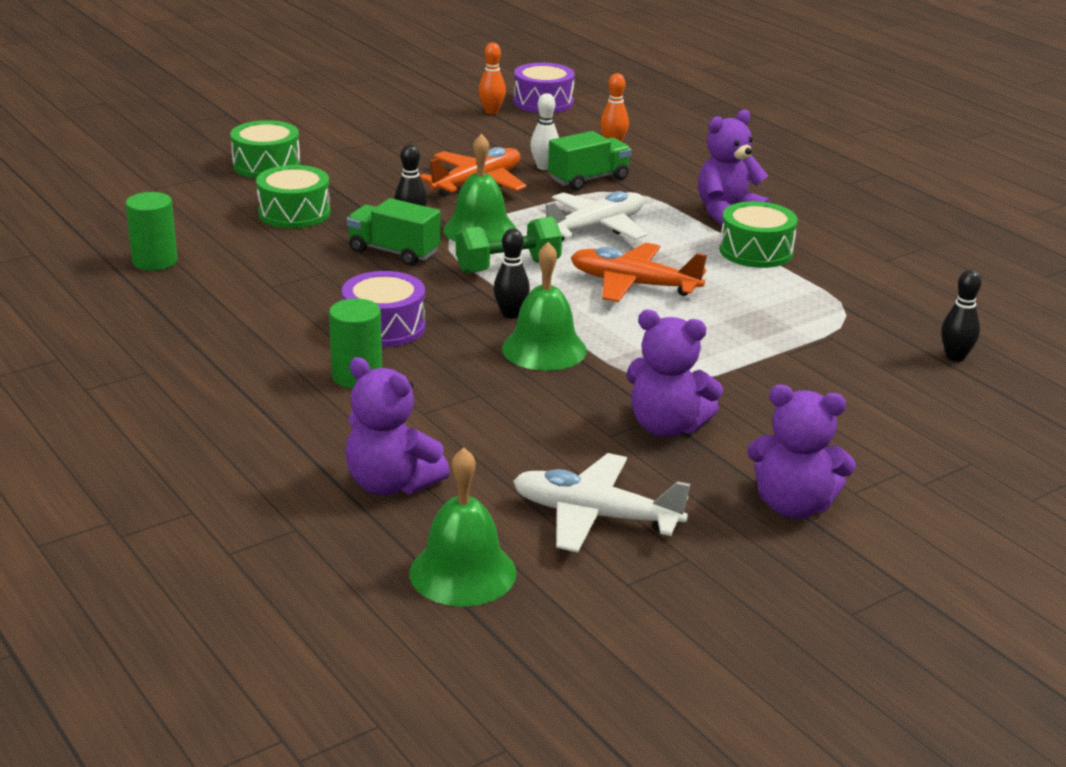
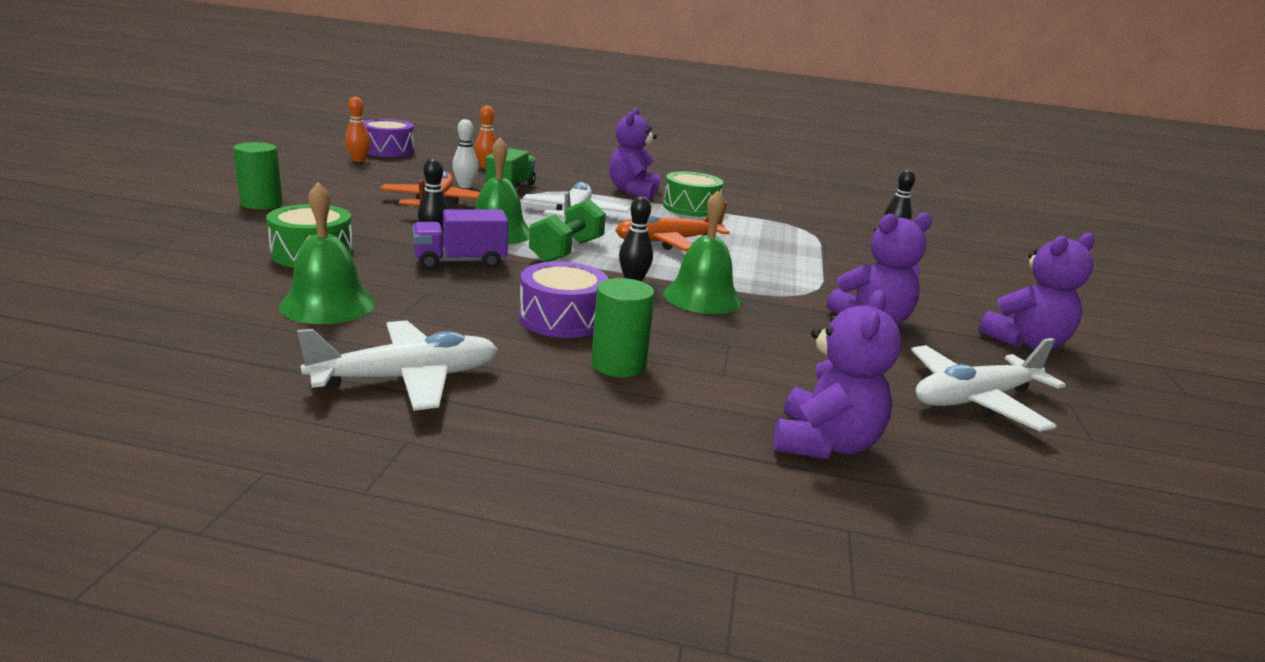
camera: 45 degrees left, 5 degrees down
green cylinder [125,192,178,271] -> green cylinder moved to [233,142,283,210]
green drum [230,120,300,178] -> none
purple teddy bear [345,357,450,495] -> purple teddy bear turned 60 degrees counterclockwise [773,290,902,459]
green truck [347,198,441,266] -> purple truck [413,209,508,270]
green bell [409,448,517,606] -> green bell moved to [279,182,376,324]
none -> white plane [297,320,498,411]

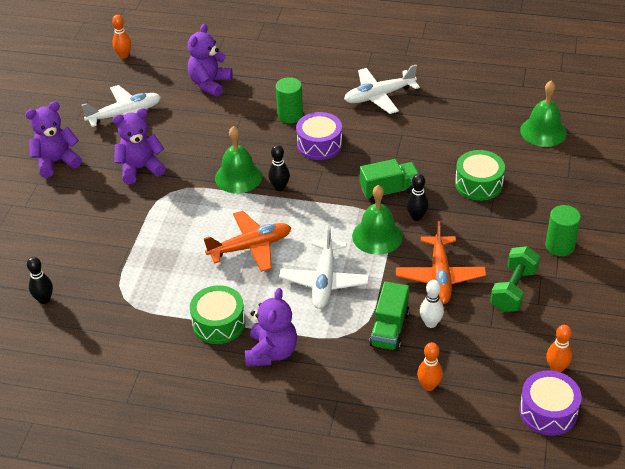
camera: 175 degrees left, 20 degrees up
green bell [279,182,376,324] -> green bell moved to [520,81,567,147]
purple truck [413,209,508,270] -> green truck [360,159,419,203]
green dumbbell [529,199,606,262] -> green dumbbell moved to [490,246,540,312]
none -> orange bowling pin [112,15,131,59]

